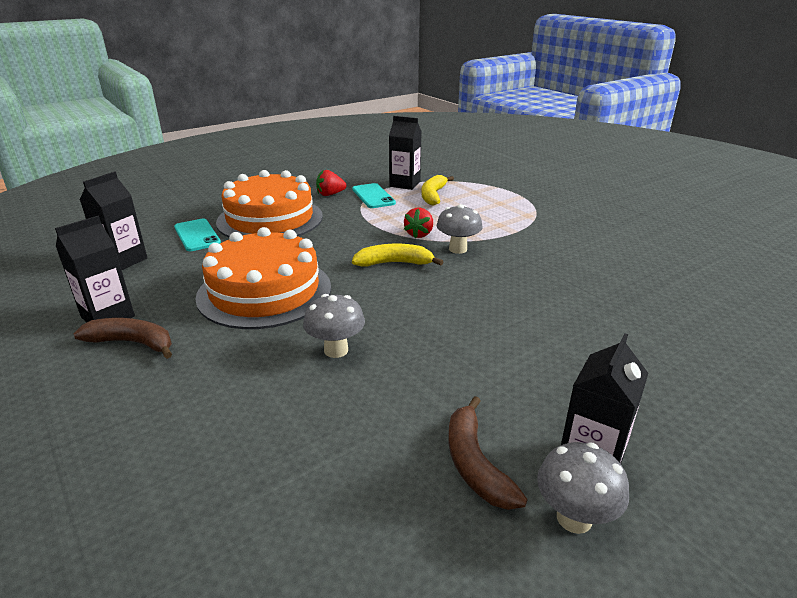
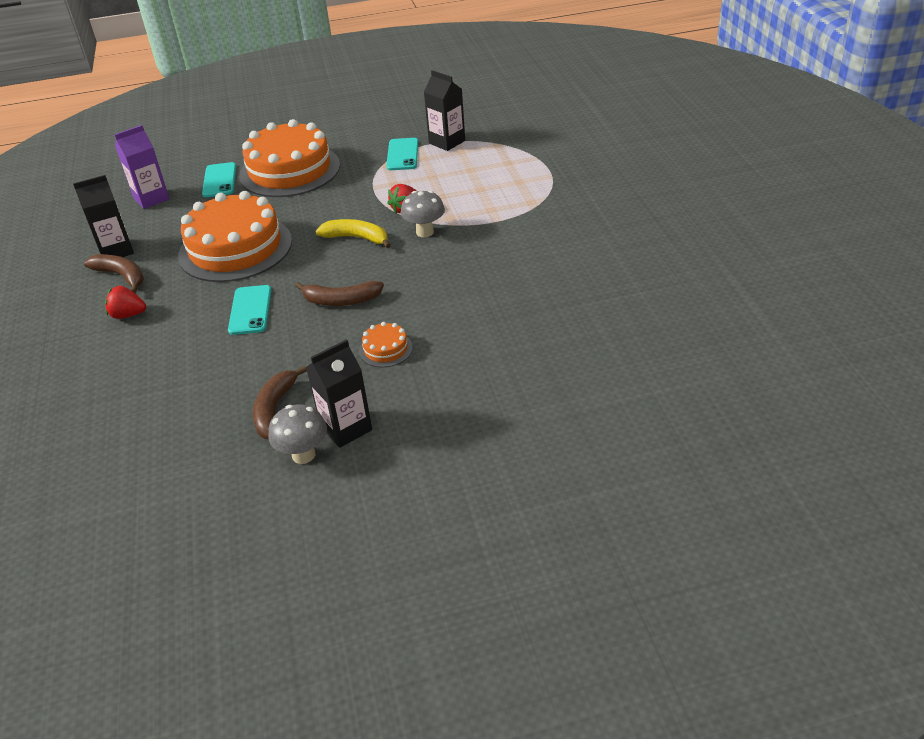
camera: 25 degrees right, 10 degrees up
black carton [80,171,147,270] -> purple carton [114,125,170,209]
grey mushroom [303,294,365,358] -> turquoise phone [228,285,271,335]
red strawberry [316,170,346,196] -> red strawberry moved to [105,286,146,319]
yellow banana [421,175,454,206] -> none
none -> brown banana [295,281,384,306]
none -> orange cake [359,322,413,367]

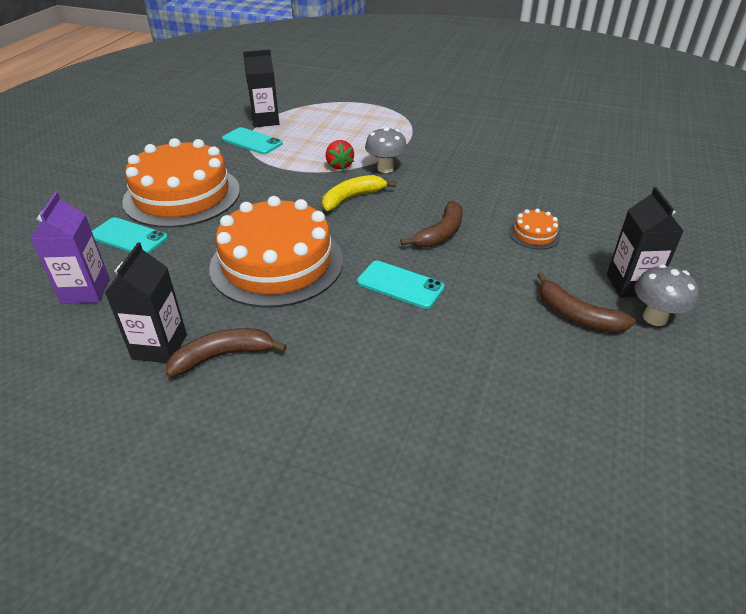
camera: 60 degrees left, 0 degrees up
red strawberry [105,286,146,319] -> none

